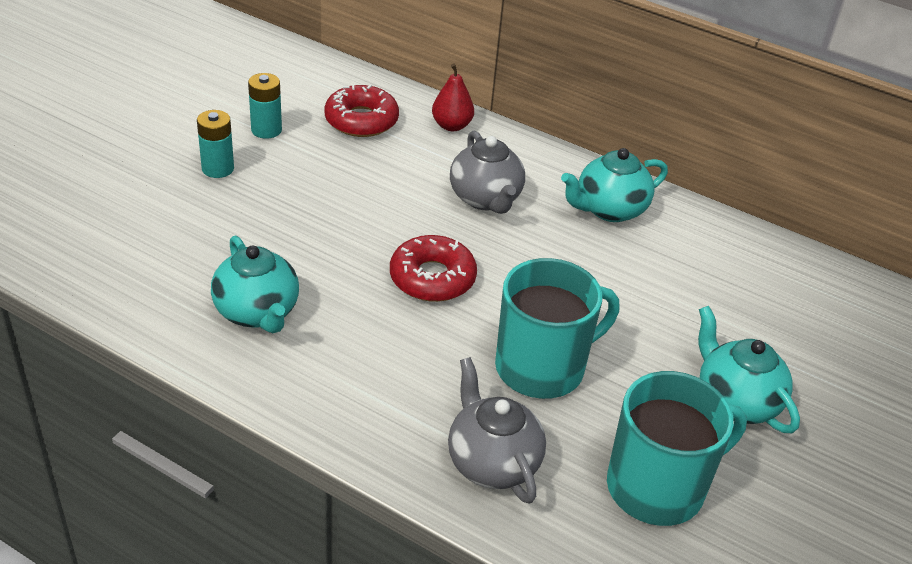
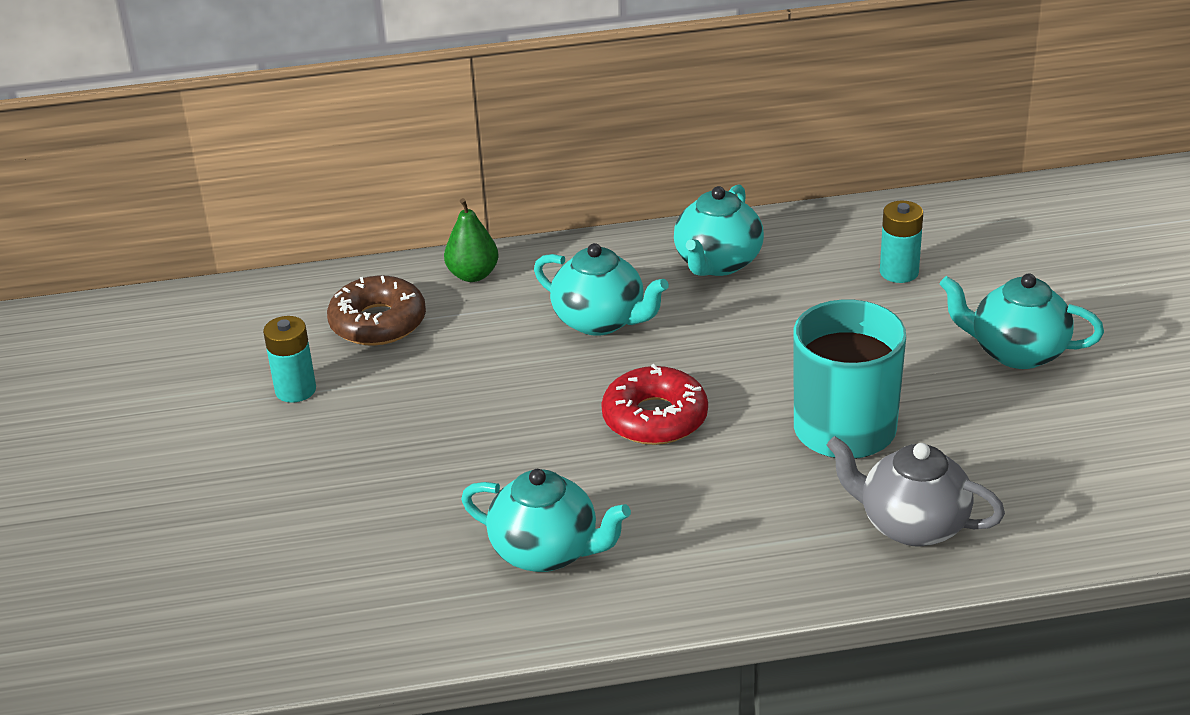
camera: 35 degrees left, 5 degrees down
turquoise battery [197,110,234,178] -> turquoise battery moved to [880,201,923,283]
red donut [325,85,399,137] -> brown donut [327,276,426,346]
red pear [432,64,474,131] -> green pear [444,198,499,282]
grey teapot [450,131,525,214] -> turquoise teapot [534,243,669,336]
turquoise mug [607,371,747,526] -> none

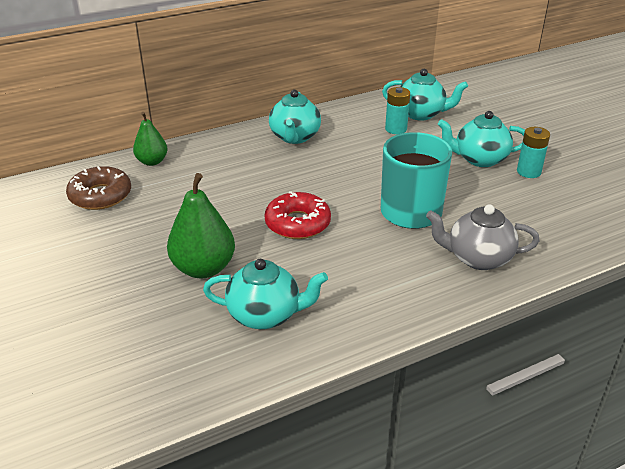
camera: 20 degrees left, 0 degrees up
turquoise battery [263,316,316,403] -> turquoise battery moved to [517,127,550,178]
turquoise teapot [534,243,669,336] -> turquoise teapot moved to [382,69,468,121]
none -> green pear [167,173,235,278]

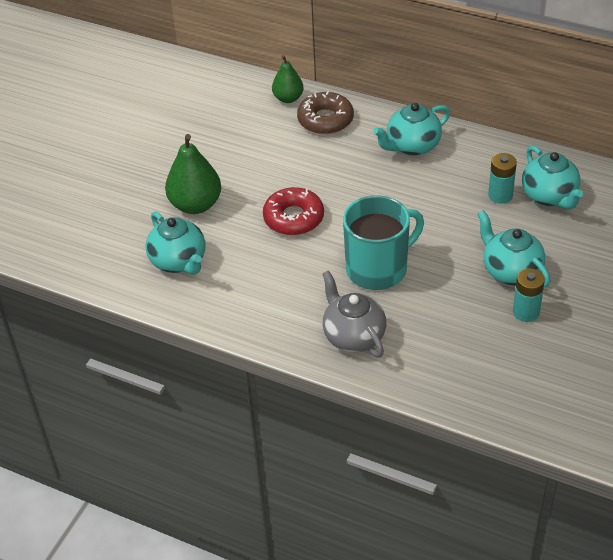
camera: 55 degrees right, 10 degrees up
brown donut [66,166,131,210] -> brown donut moved to [297,91,354,134]

